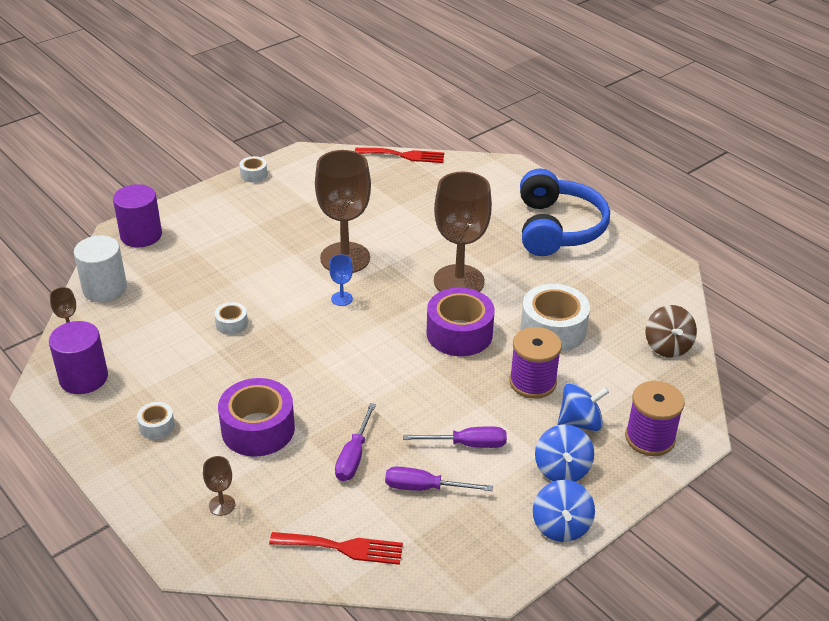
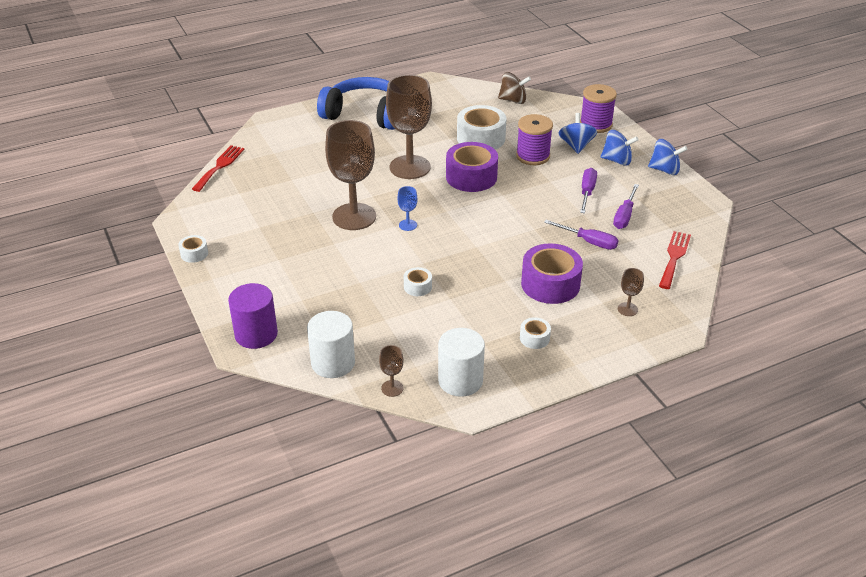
camera: 75 degrees left, 0 degrees up
purple cylinder [49,321,108,394] -> white cylinder [438,328,485,397]

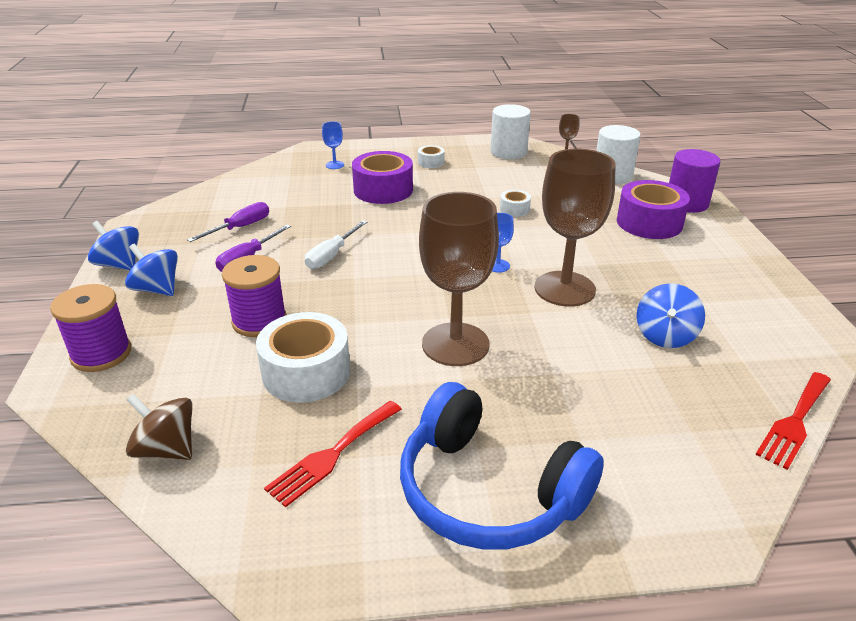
camera: 160 degrees left, 5 degrees down
white tape [178,235,208,263] -> none
purple tape [446,142,498,192] -> purple tape moved to [617,180,690,239]
purple screwdriver [544,220,619,250] -> none
blue spinning top [559,113,597,154] -> blue spinning top moved to [637,283,705,348]
brown goblet [618,268,644,316] -> blue goblet [322,121,344,169]
red fork [659,231,691,289] -> red fork moved to [264,401,402,508]
none -> white screwdriver [305,221,367,269]

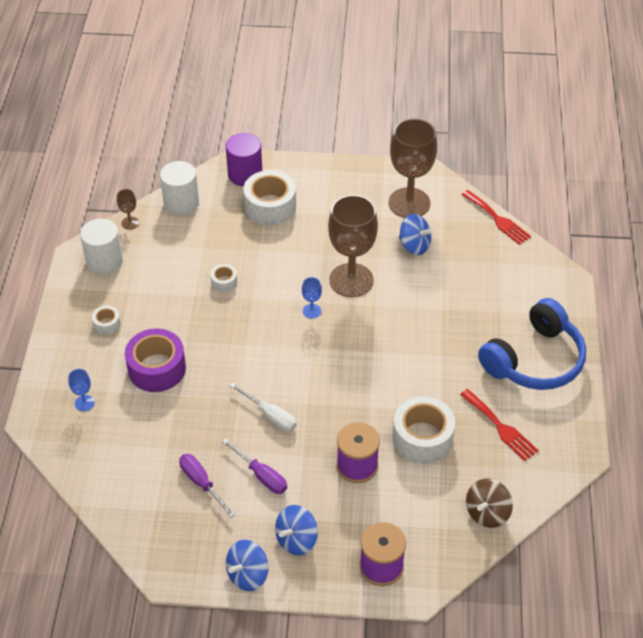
camera: 80 degrees left, 15 degrees up
brown goblet [419,192,499,366] -> brown goblet moved to [389,118,437,218]
purple tape [617,180,690,239] -> white tape [243,170,296,225]

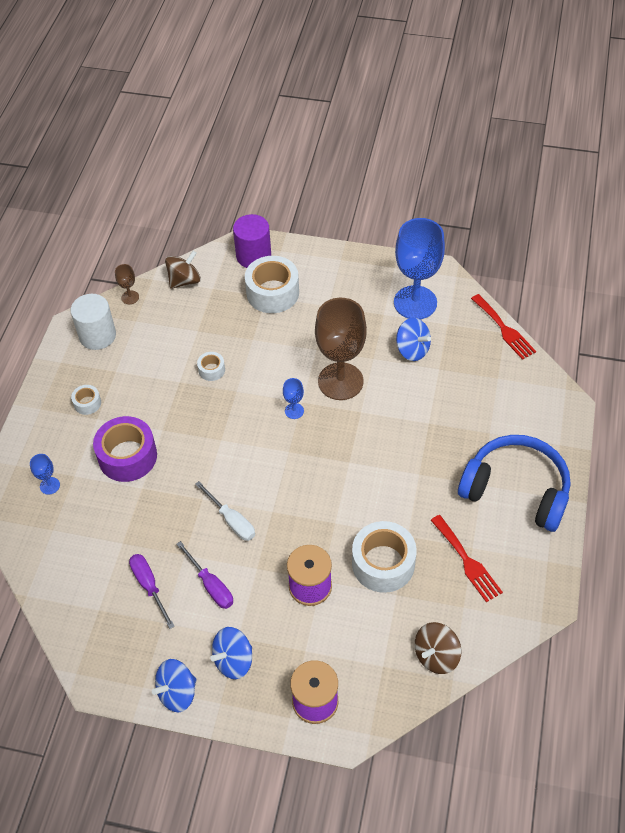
camera: 10 degrees right, 5 degrees up
white cylinder [160,161,199,215] -> brown spinning top [165,251,201,289]
brown goblet [389,118,437,218] -> blue goblet [394,218,445,319]
blue headphones [478,298,586,390] -> blue headphones turned 120 degrees counterclockwise [458,435,570,532]

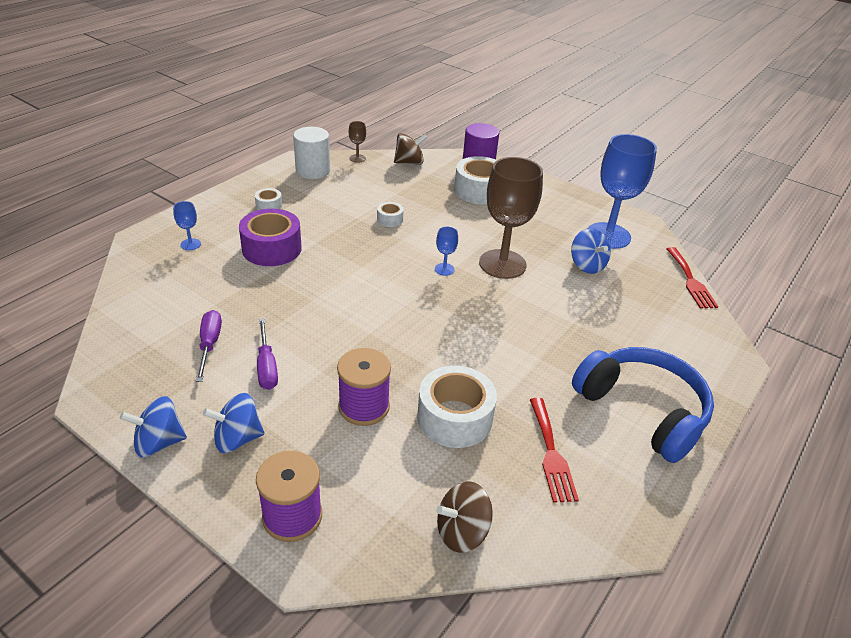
camera: 20 degrees right, 15 degrees down
white screwdriver [195,481,255,541] -> none

